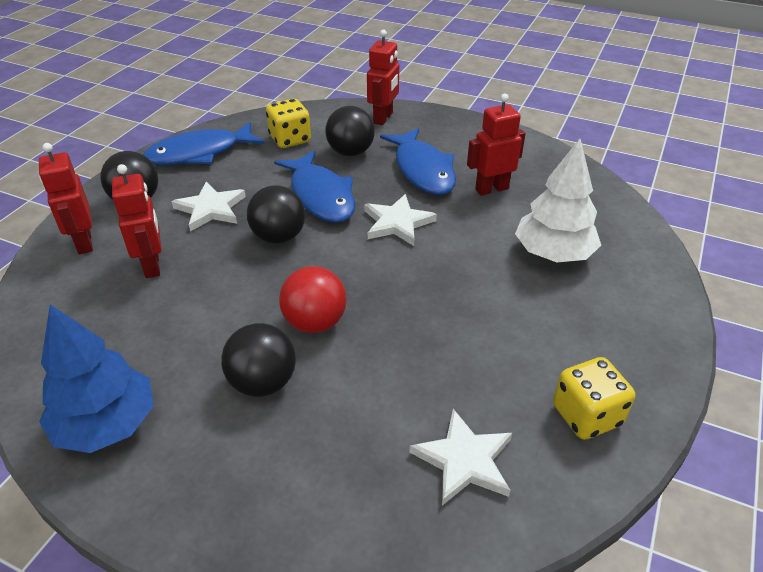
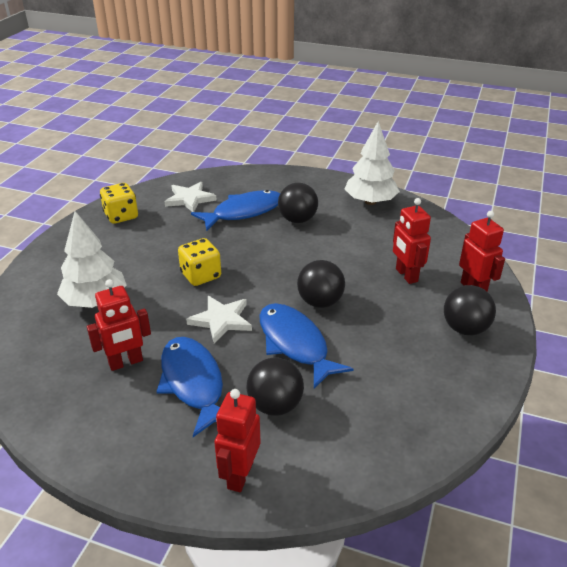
camera: 175 degrees right, 5 degrees down
blue tree [39,304,154,453] -> white tree [345,121,400,205]
blue fish [143,122,265,165] -> blue fish moved to [191,190,280,231]
white star [172,182,246,231] -> none
yellow dice [266,99,311,148] -> yellow dice moved to [178,238,221,286]
red ball [279,266,347,333] -> none

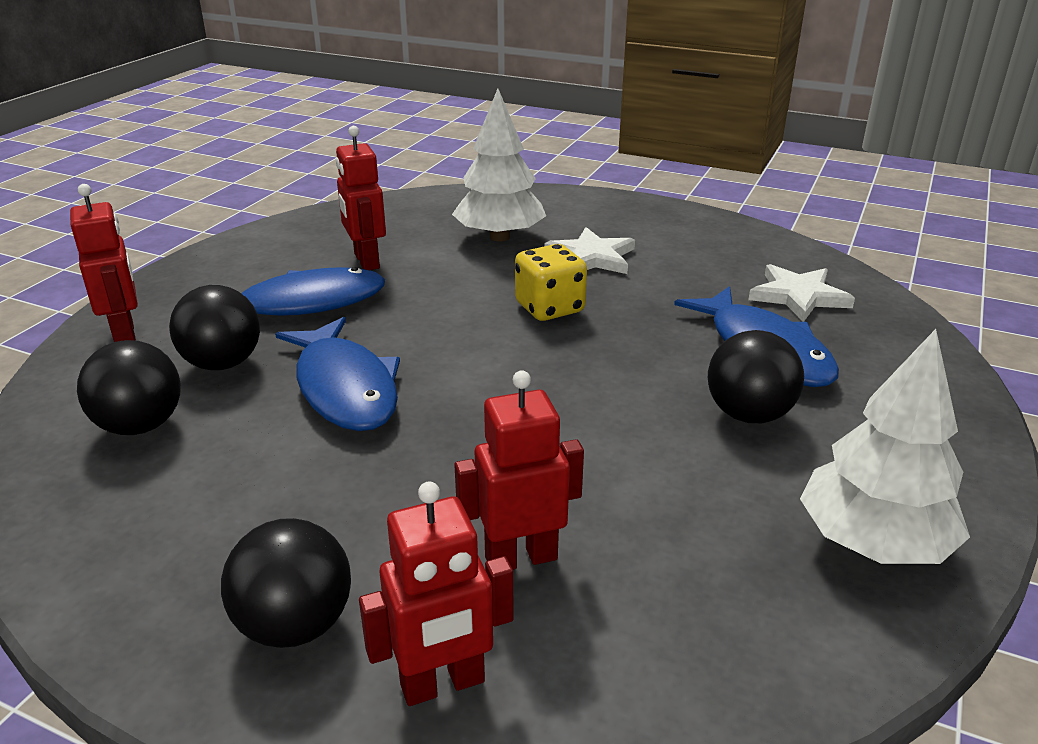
camera: 95 degrees right, 5 degrees down
yellow dice [100,183,138,224] -> none
white star [186,296,252,344] -> white star moved to [545,227,635,274]
red robot [214,389,261,492] -> red robot turned 45 degrees clockwise [70,184,138,342]
blue fish [259,303,353,389] -> blue fish turned 90 degrees clockwise [275,317,400,431]
black ball [297,260,345,308] -> black ball moved to [77,340,181,435]

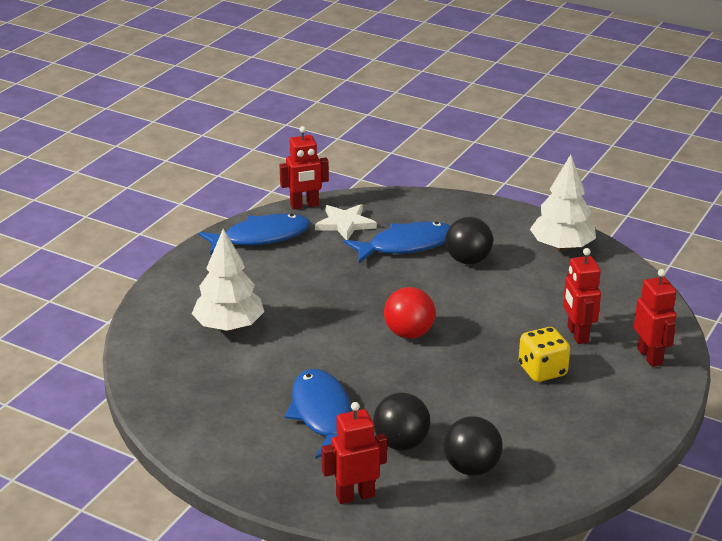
camera: 85 degrees left, 0 degrees up
black ball [221,518,351,648] -> none
blue fish [275,317,400,431] -> blue fish moved to [199,214,310,255]
red robot [336,126,386,270] -> red robot moved to [280,126,329,210]
yellow dice [515,244,587,321] -> yellow dice moved to [519,327,570,382]
white star [545,227,635,274] -> none
none -> red ball [384,287,435,339]

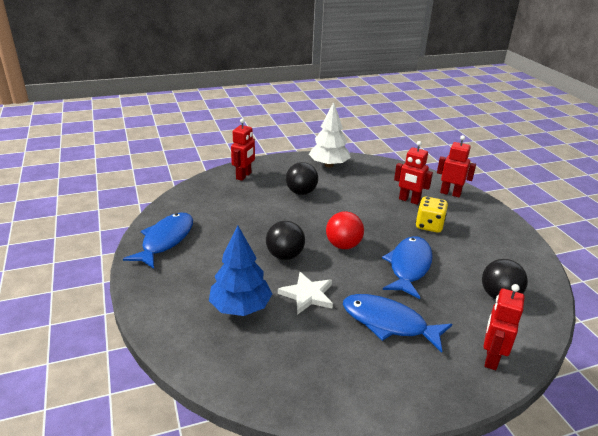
camera: 50 degrees left, 0 degrees up
white tree [192,229,264,331] -> blue tree [209,226,272,316]
red robot [280,126,329,210] -> red robot moved to [231,118,255,181]
white star [315,204,377,240] -> white star moved to [278,272,333,315]
blue fish [344,221,450,263] -> blue fish moved to [382,236,433,299]
black ball [373,393,431,450] -> black ball moved to [266,221,305,260]

